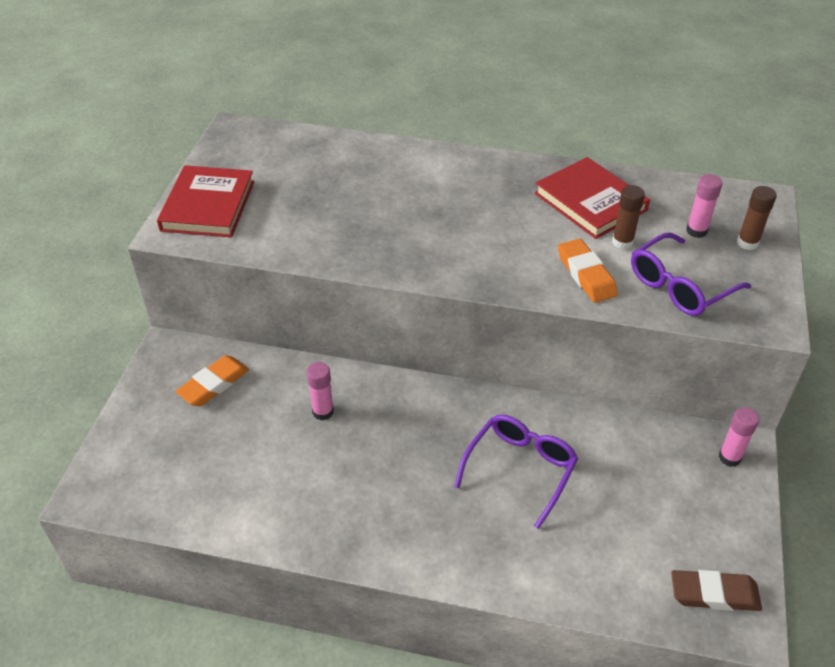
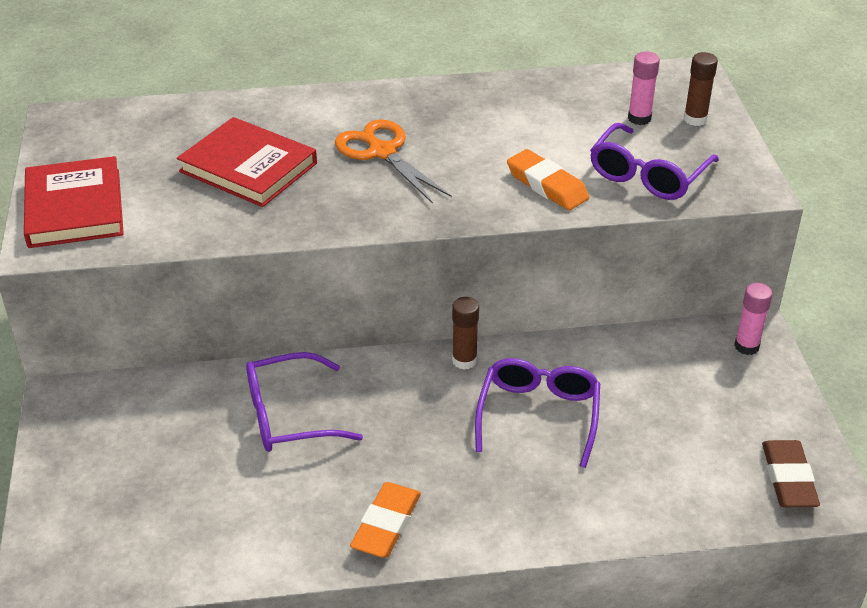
camera: 20 degrees left, 5 degrees down
orange eraser [175,355,249,406] -> orange eraser moved to [350,482,421,558]
pink glue stick [307,362,334,420] -> purple glasses [246,352,363,452]
red book [534,157,650,239] -> red book moved to [177,117,317,207]
brown glue stick [612,185,645,249] -> brown glue stick moved to [452,297,479,370]
brown eraser [671,570,762,611] -> brown eraser turned 75 degrees counterclockwise [762,440,820,507]
none -> orange scissors [335,119,452,204]

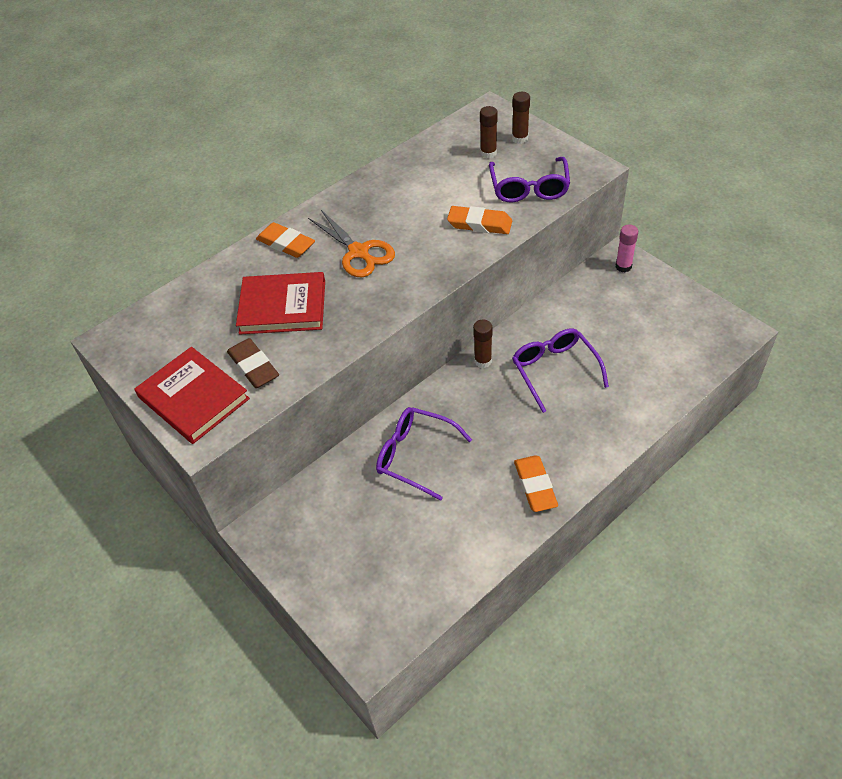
camera: 30 degrees left, 10 degrees up
purple glasses [246,352,363,452] -> purple glasses turned 75 degrees clockwise [376,407,472,501]
orange scissors [335,119,452,204] -> orange scissors turned 150 degrees counterclockwise [308,210,395,277]
pink glue stick [628,51,660,125] -> brown glue stick [480,106,498,158]
brown eraser [762,440,820,507] -> brown eraser moved to [227,338,279,388]
none -> orange eraser [256,222,315,258]

